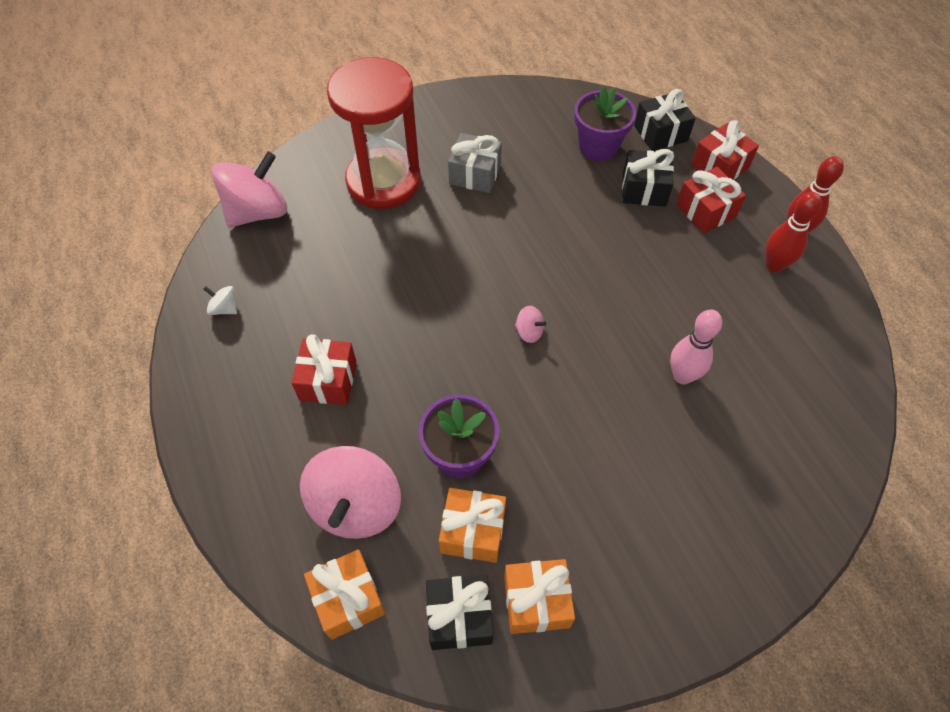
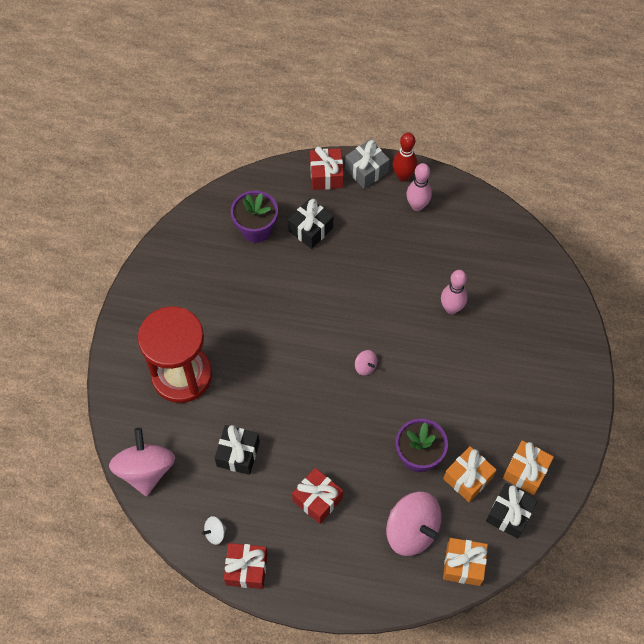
camera: 55 degrees left, 5 degrees up
grey gift [448,133,502,193] -> grey gift moved to [345,140,390,189]
pink spinning top [515,306,547,343] -> pink spinning top turned 75 degrees clockwise [355,350,377,376]
black gift [634,89,696,151] -> black gift moved to [215,425,260,475]
red gift [676,167,746,233] -> red gift moved to [224,543,267,589]
red bowling pin [766,192,822,273] -> pink bowling pin [406,163,432,211]

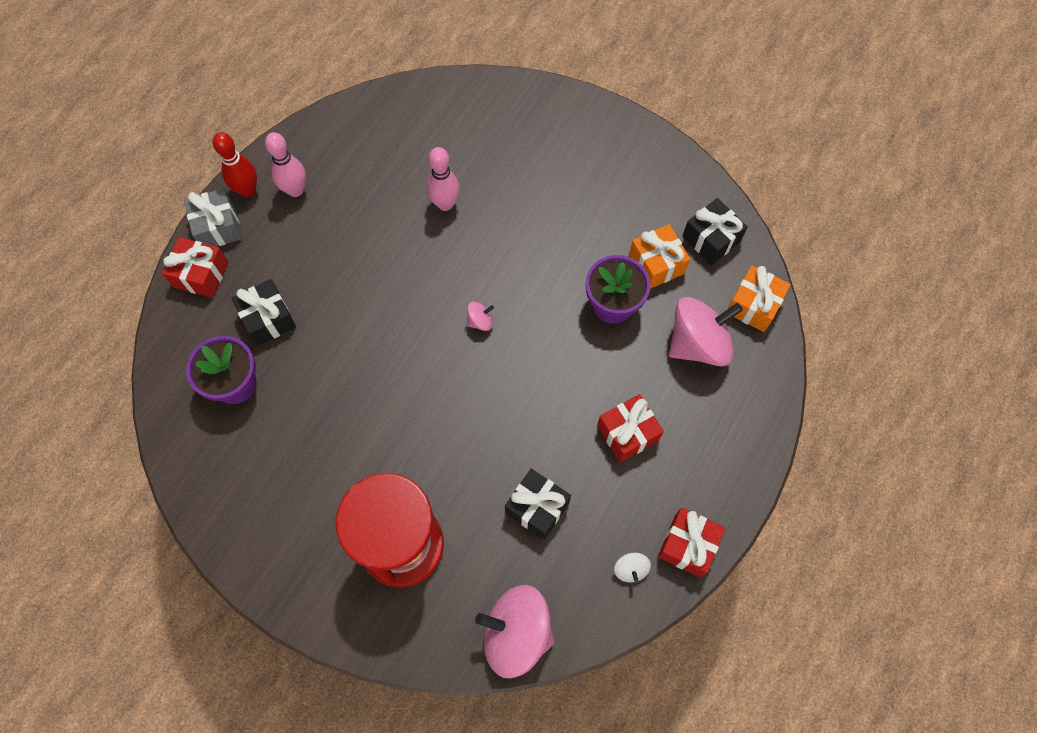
camera: 70 degrees left, 5 degrees up
orange gift [503,440,554,495] -> none

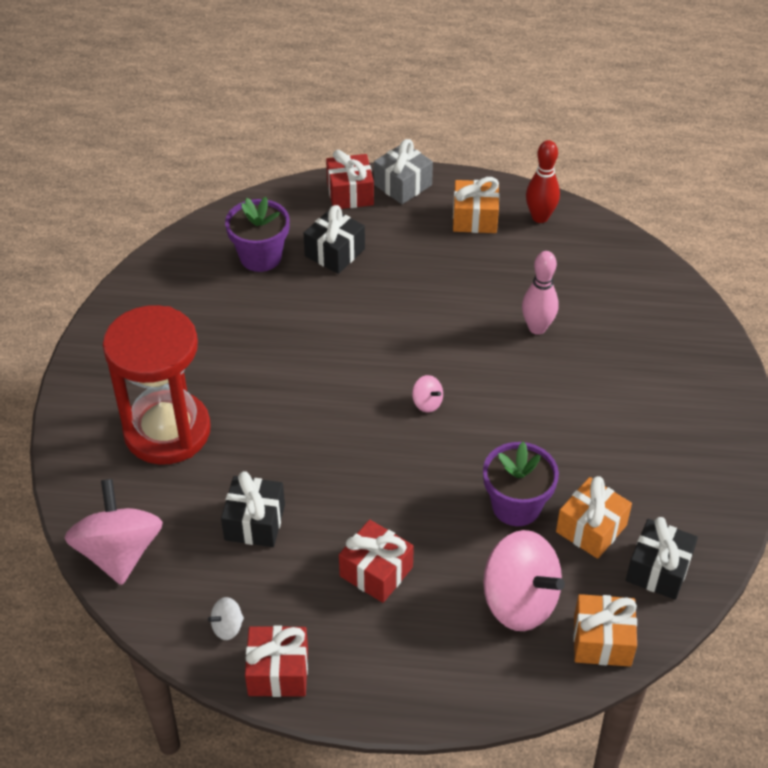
camera: 65 degrees right, 20 degrees down
red bowling pin [212,132,257,197] -> red bowling pin moved to [526,140,560,223]
pink bowling pin [265,132,306,197] -> orange gift [453,177,500,233]

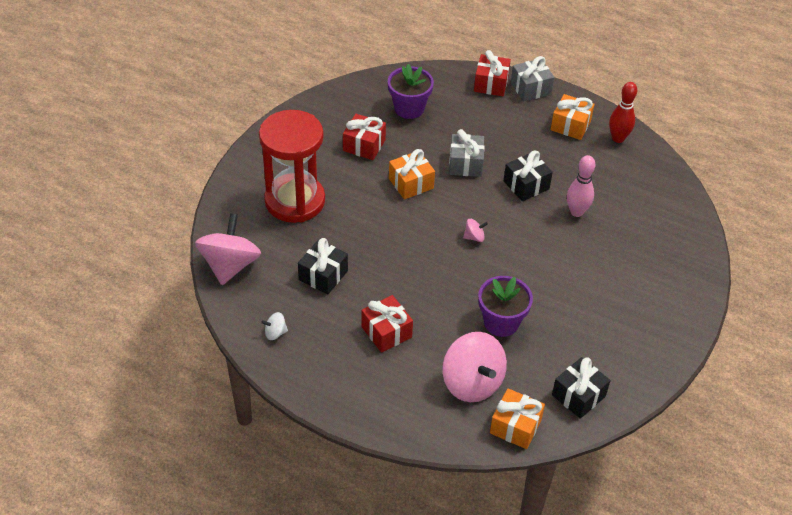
camera: 20 degrees right, 0 degrees up
red gift [245,625,308,697] -> red gift moved to [343,114,386,160]
black gift [303,205,365,274] -> black gift moved to [504,151,553,201]
pink spinning top [412,375,443,413] -> pink spinning top turned 75 degrees counterclockwise [463,219,488,242]
orange gift [556,476,632,559] -> orange gift moved to [389,149,435,200]
none -> grey gift [449,129,485,177]

